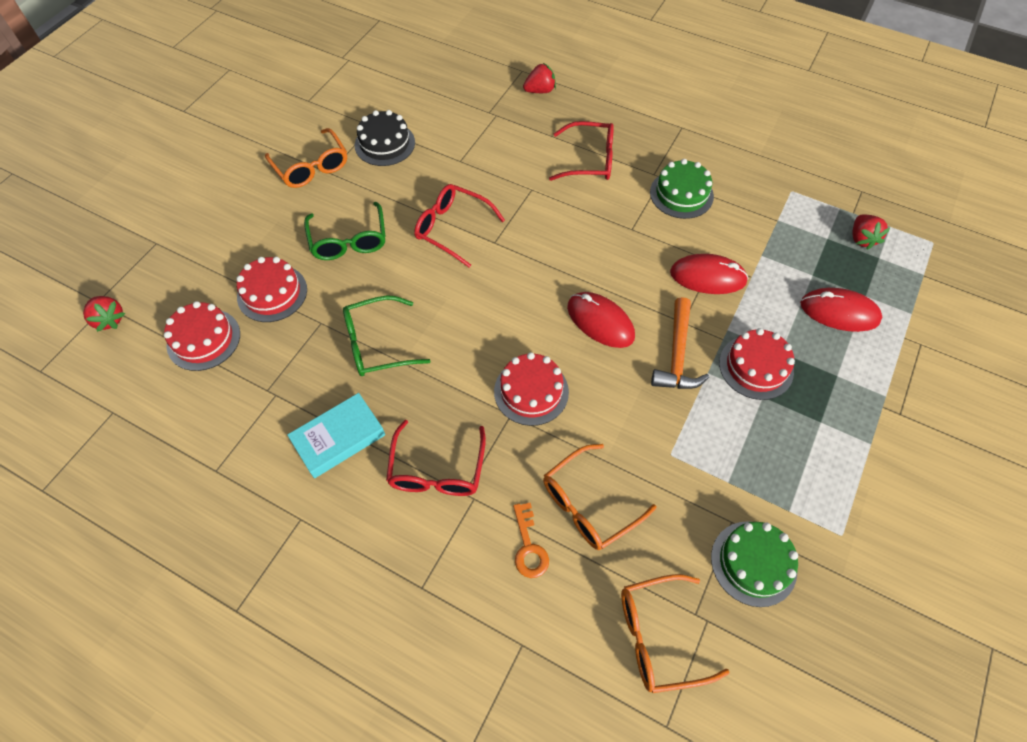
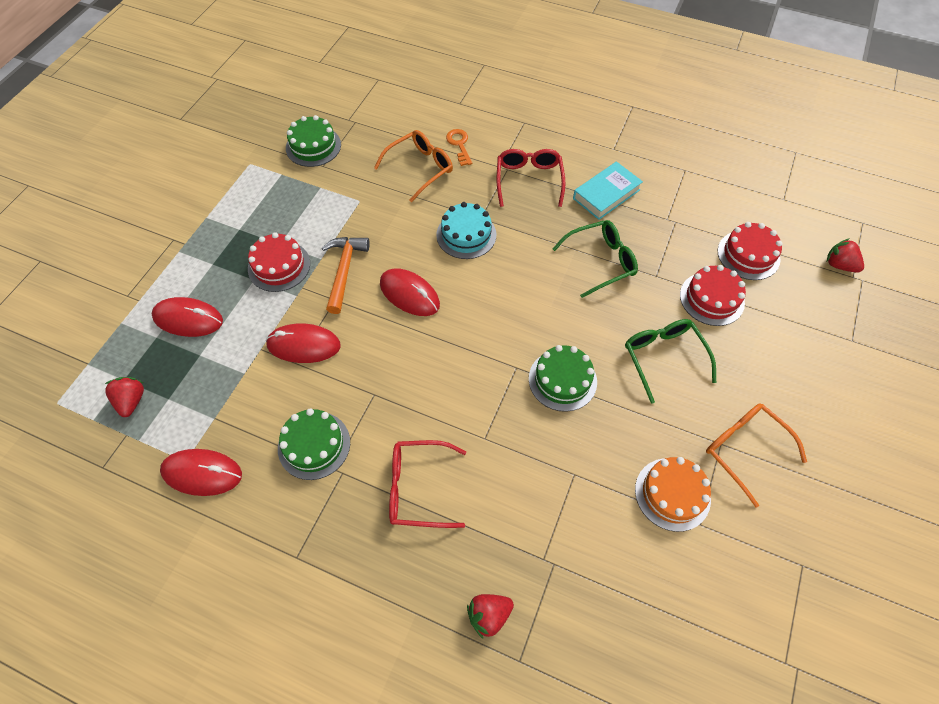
camera: 175 degrees right, 0 degrees up
black cake [355,110,415,166] -> orange cake [635,457,711,532]
red glasses [414,184,505,267] -> green cake [529,345,597,412]
red cake [494,352,569,426] -> turquoise cake [436,202,496,259]
orange glasses [621,574,730,693] -> none
none -> red mouse [160,449,242,496]

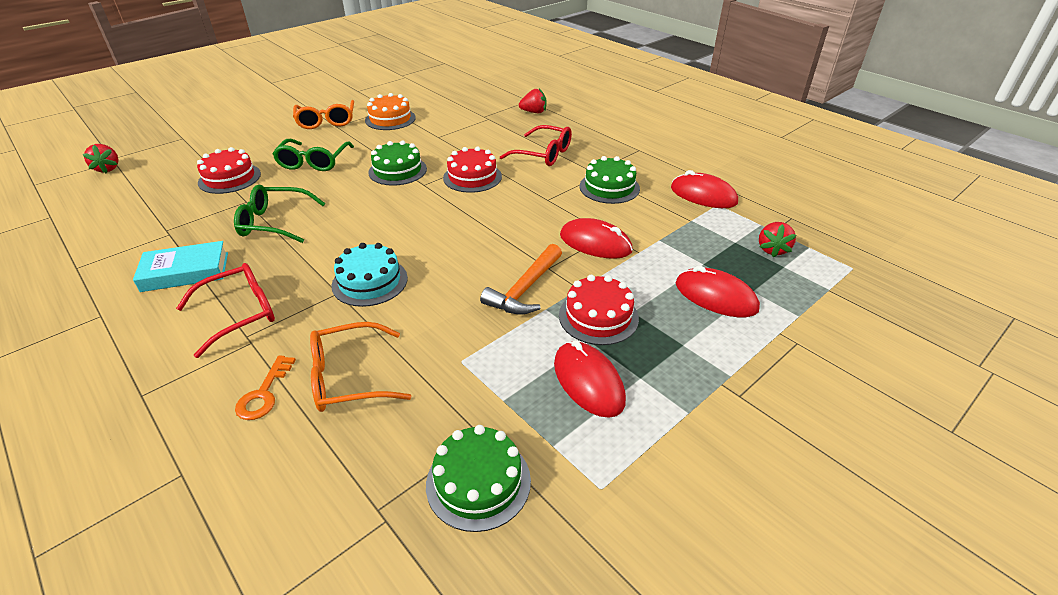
camera: 155 degrees left, 20 degrees down
red mouse [380,268,440,316] -> red mouse moved to [554,340,626,418]
red glasses [497,149,565,207] -> red glasses turned 150 degrees counterclockwise [176,263,275,358]
red cake [718,222,783,280] -> red cake moved to [443,147,502,193]

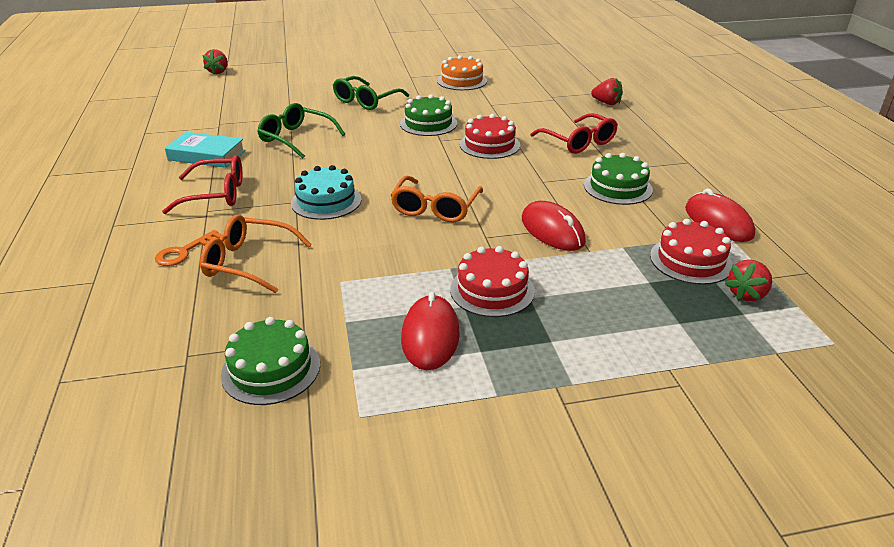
camera: 30 degrees right, 5 degrees down
red cake [197,147,261,194] -> red cake moved to [650,219,733,285]
orange glasses [293,100,354,129] -> orange glasses moved to [390,176,483,222]
orange hammer [480,244,562,315] -> none
red mouse [676,265,760,317] -> none

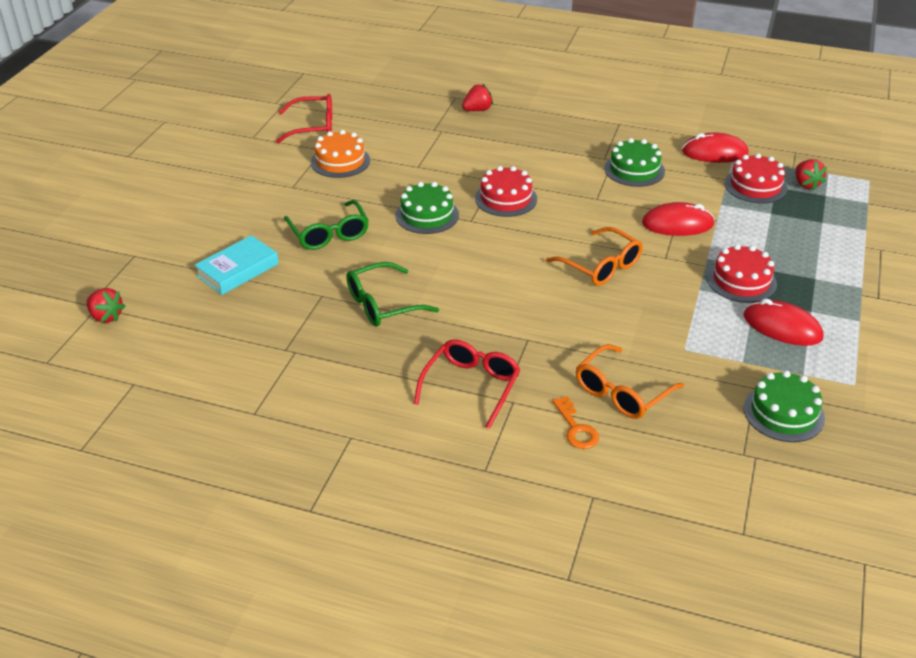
camera: 60 degrees left, 5 degrees up
turquoise book [165,132,245,168] -> turquoise book moved to [195,235,279,295]
turquoise cake [291,165,362,220] -> none
red glasses [530,113,618,154] -> red glasses moved to [276,94,332,143]

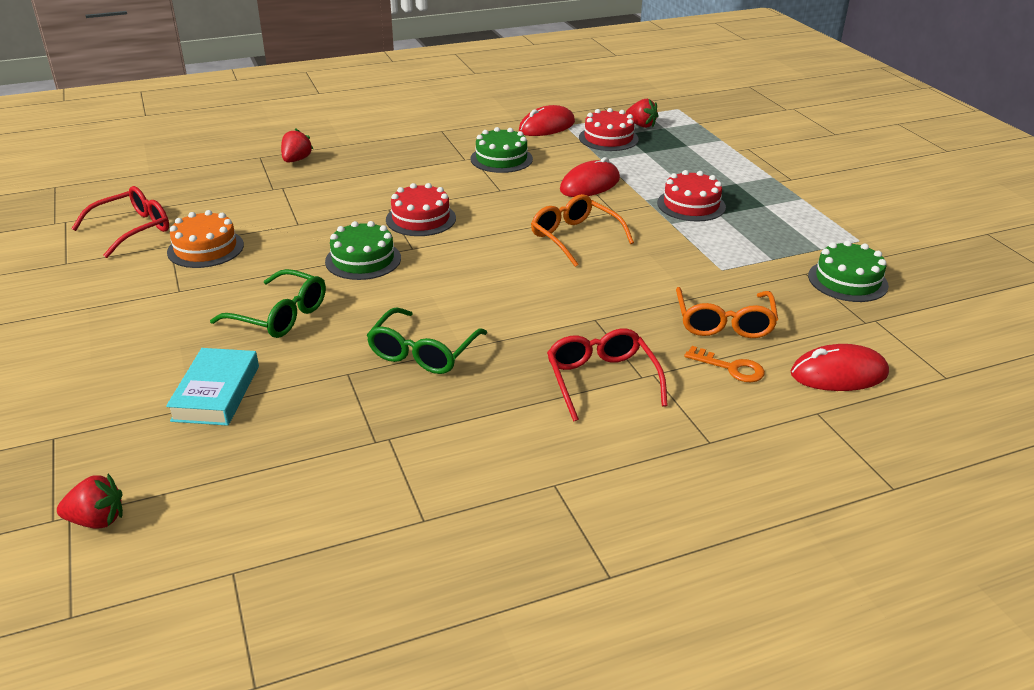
camera: 40 degrees left, 5 degrees down
orange glasses [546,227,643,286] -> orange glasses turned 135 degrees counterclockwise [531,194,634,267]
red mouse [743,298,823,346] -> red mouse moved to [791,344,889,391]

